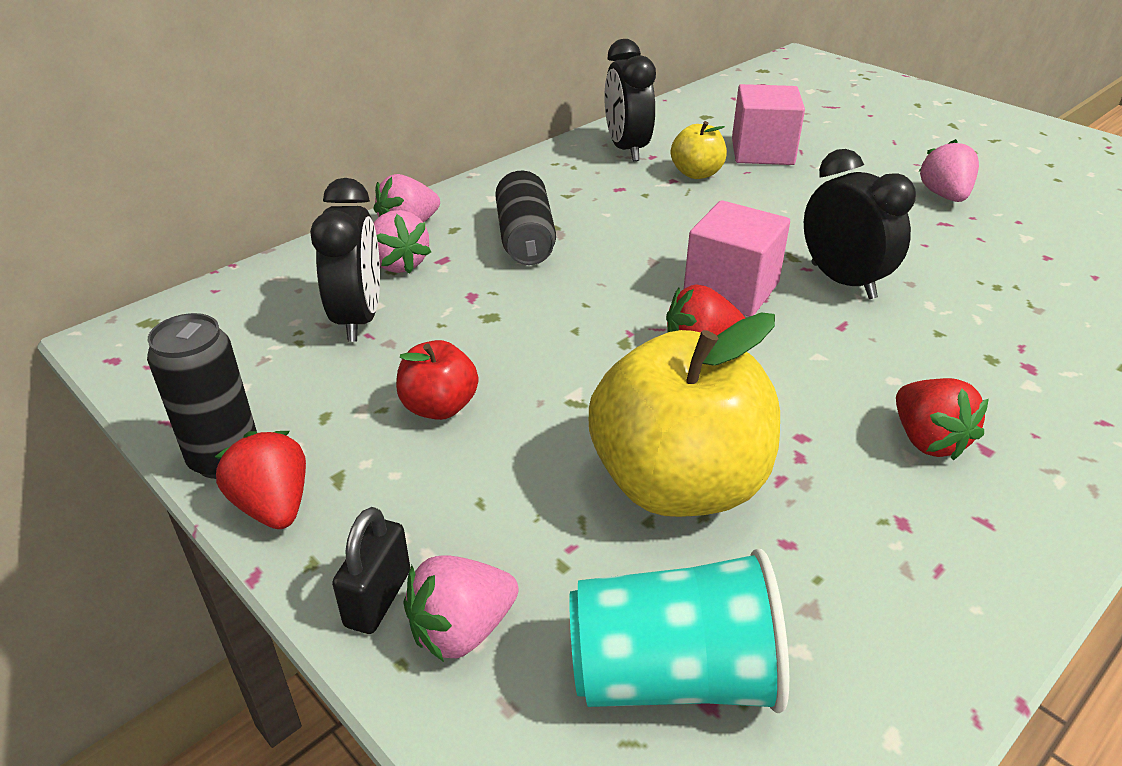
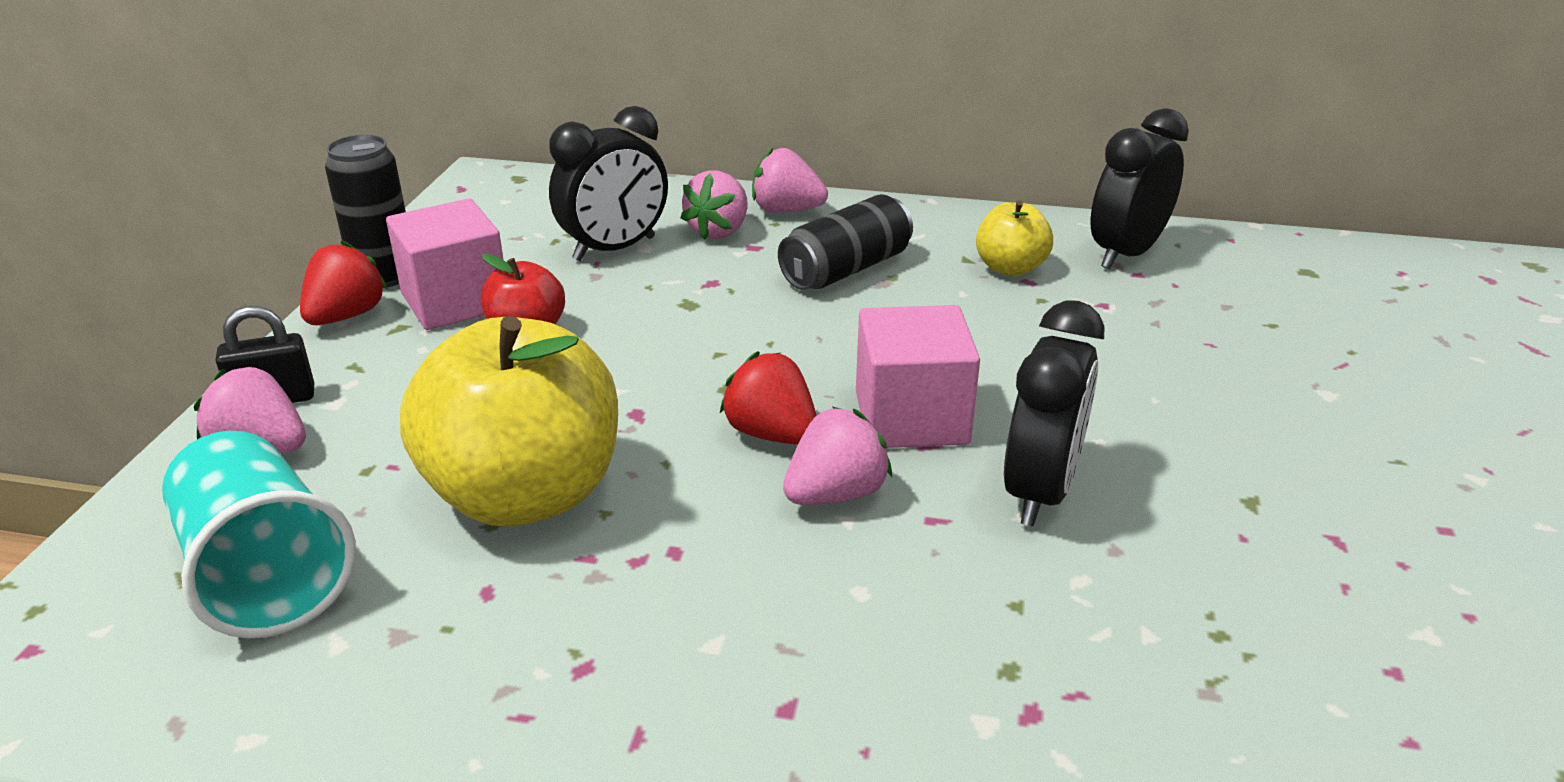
camera: 55 degrees right, 5 degrees down
yellow apple [671,121,727,179] -> yellow apple moved to [976,200,1053,276]
pink cube [732,84,805,165] -> pink cube moved to [386,198,504,330]
red strawberry [896,378,989,461] -> none
pink strawberry [919,139,979,202] -> pink strawberry moved to [783,407,892,505]

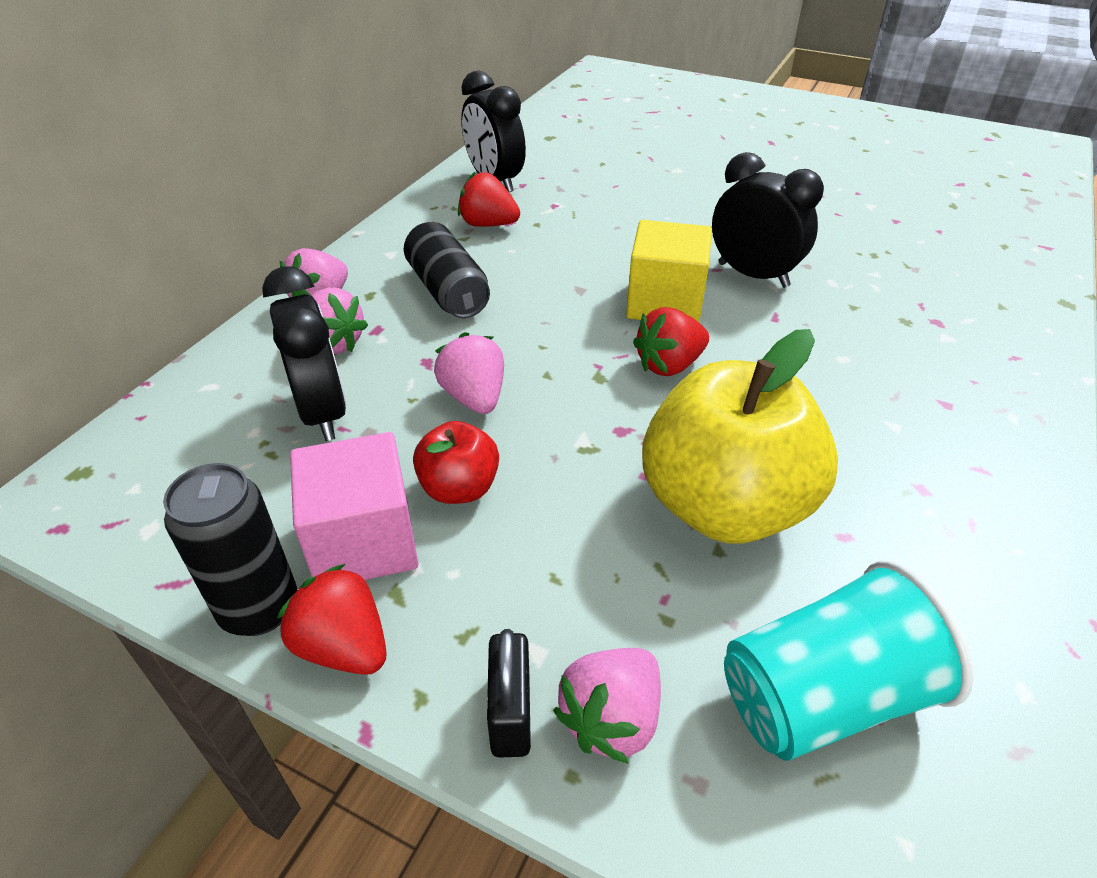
camera: 75 degrees left, 10 degrees up
pink strawberry [783,407,892,505] -> pink strawberry moved to [434,332,504,414]
pink cube [856,305,980,448] -> yellow cube [626,220,712,322]
yellow apple [976,200,1053,276] -> red strawberry [458,172,520,227]

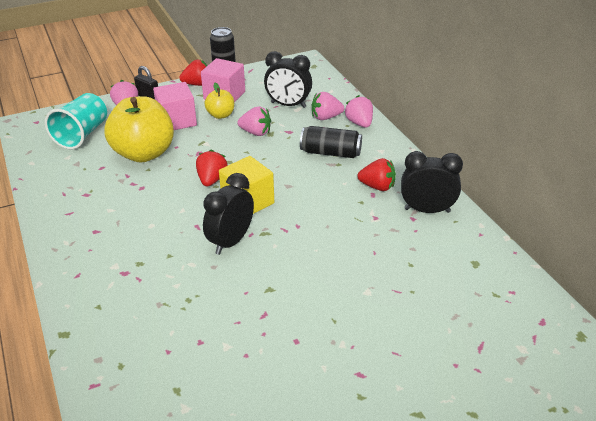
camera: 130 degrees right, 5 degrees down
red apple [413,421,499,504] -> yellow apple [204,83,234,119]
red strawberry [458,172,520,227] -> red strawberry turned 45 degrees clockwise [357,158,396,191]
black clock [712,152,824,288] -> black clock turned 135 degrees clockwise [203,173,254,255]
none -> pink cube [153,82,197,130]

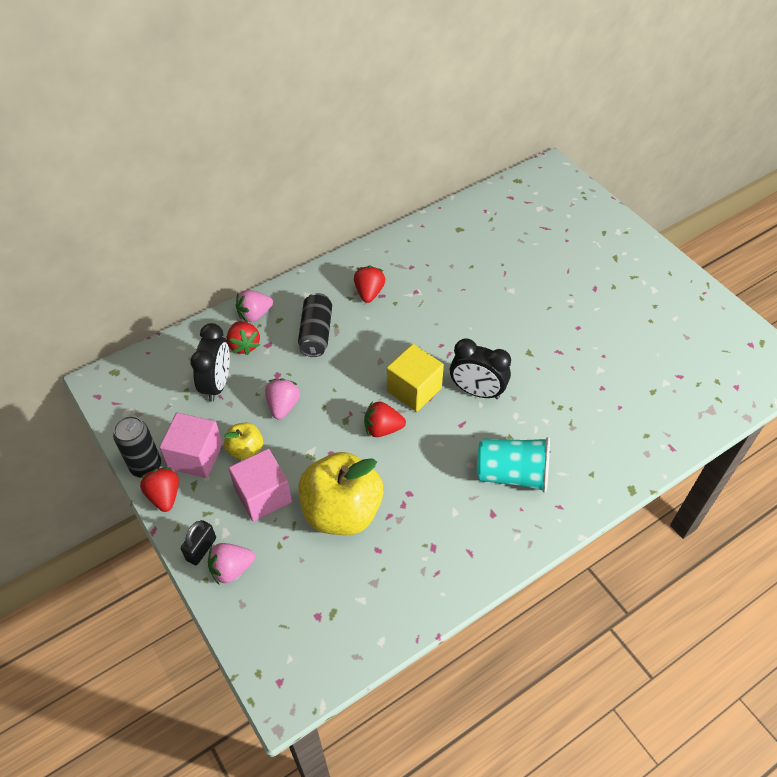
camera: 100 degrees left, 15 degrees up
turquoise cup [45,93,107,149] -> turquoise cup moved to [477,437,550,493]
pink strawberry [312,92,344,120] -> red strawberry [226,321,260,355]
black clock [401,151,463,213] -> none

